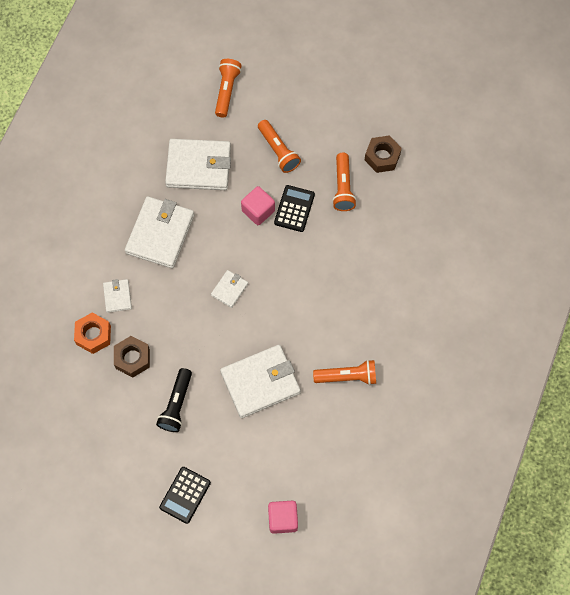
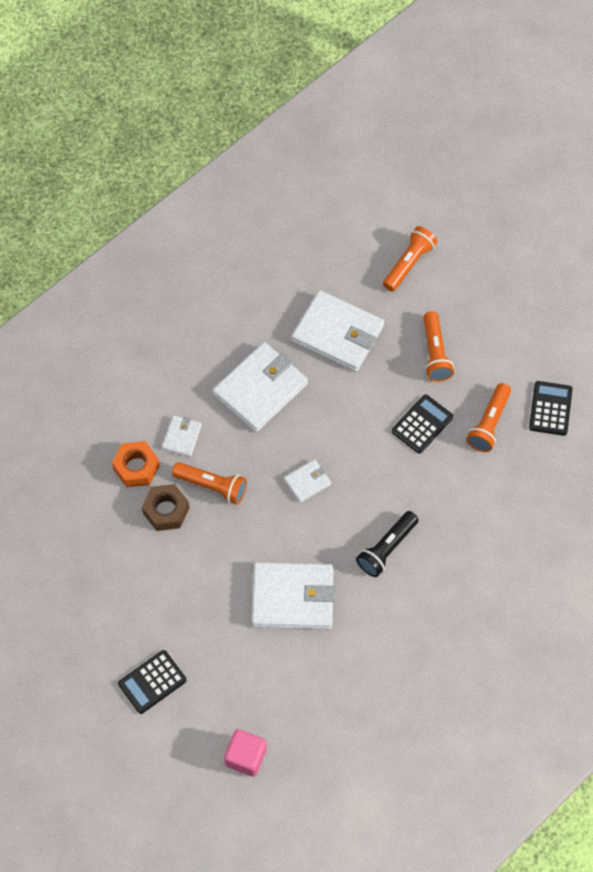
camera: 25 degrees right, 5 degrees down
black flashlight [156,368,192,432] -> black flashlight moved to [356,511,419,577]
pink cube [241,186,275,225] -> none
orange flashlight [313,360,376,385] -> orange flashlight moved to [172,462,247,505]
brown nut [365,135,402,173] -> black calculator [529,381,572,436]

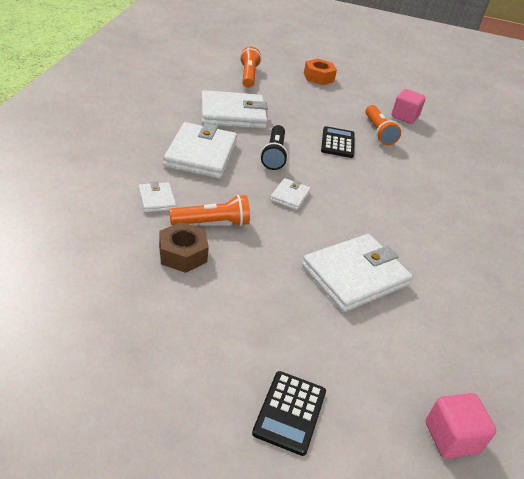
camera: 40 degrees left, 25 degrees down
orange nut [112,441,160,487] -> orange nut moved to [304,59,337,85]
black flashlight [356,511,419,577] -> black flashlight moved to [261,125,288,170]
orange flashlight [423,311,454,381] -> none
black calculator [529,381,572,436] -> pink cube [392,89,426,124]

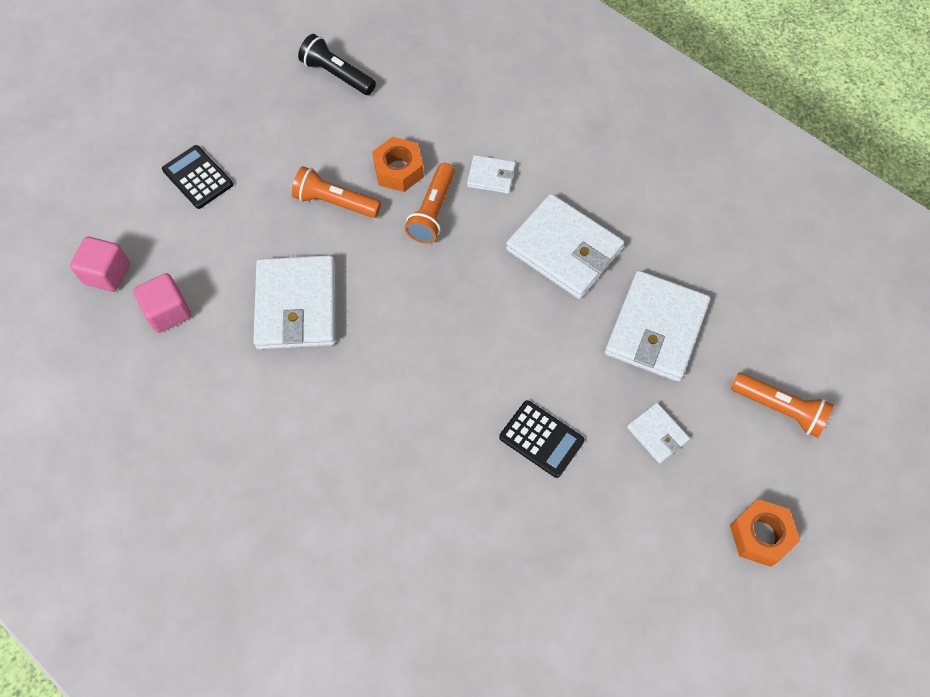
camera: 125 degrees right, 25 degrees up
brown nut [159,222,209,273] -> orange nut [372,137,424,192]
black flashlight [261,125,288,170] -> black flashlight moved to [298,34,376,95]
white wallet [270,178,311,210] -> white wallet moved to [627,403,690,464]
orange flashlight [365,105,401,145] -> orange flashlight moved to [292,166,381,218]
pink cube [392,89,426,124] -> pink cube moved to [133,273,191,333]

